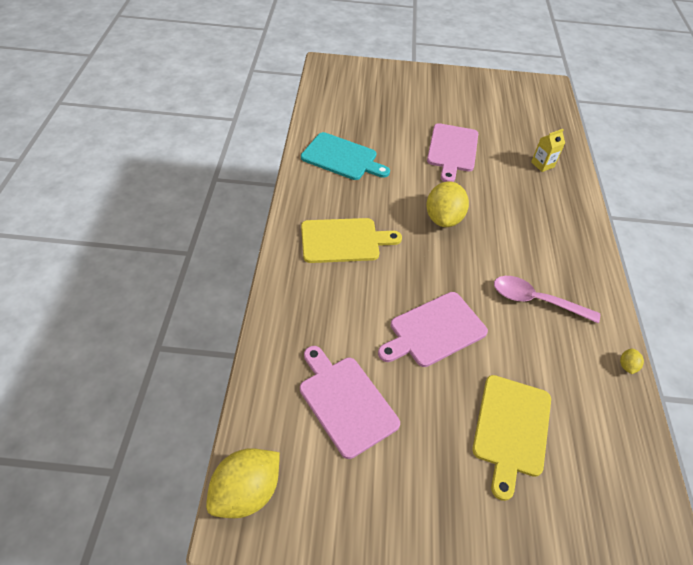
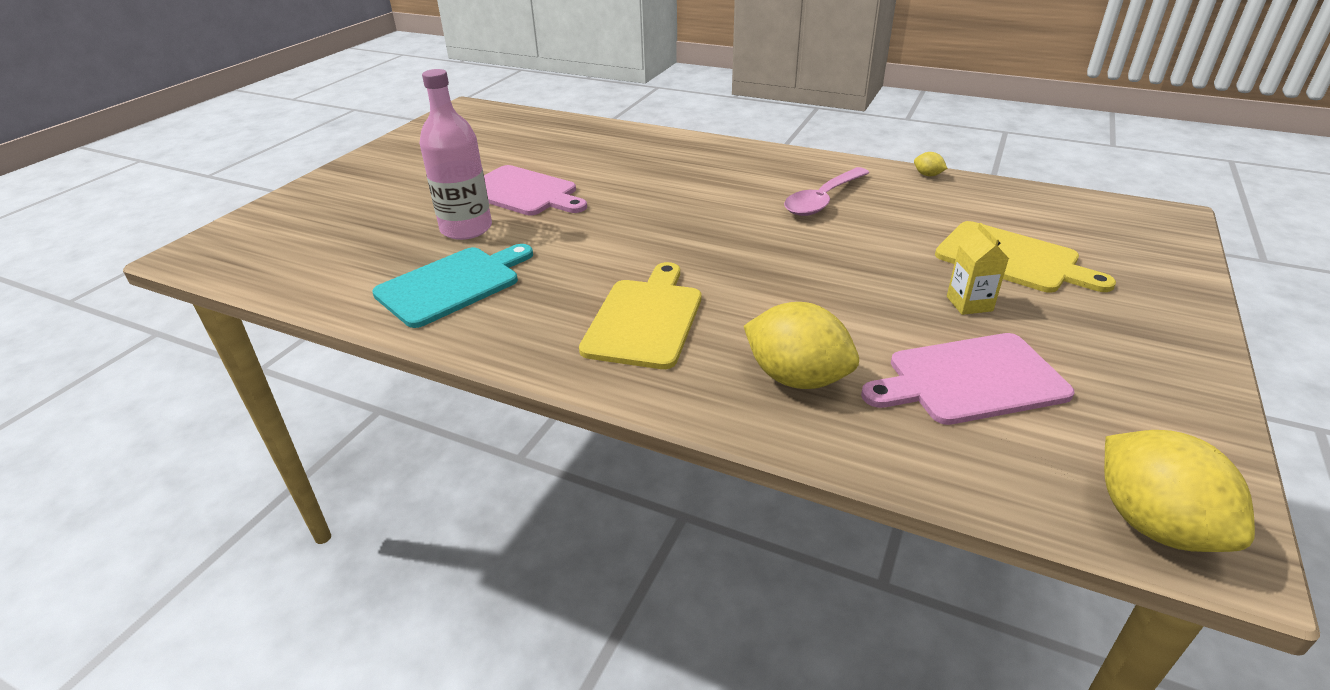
camera: 65 degrees left, 15 degrees down
pink cutting board [378,292,488,367] -> none
yellow lemon [426,181,469,227] -> yellow lemon moved to [744,302,859,389]
yellow carton [531,129,565,172] -> yellow carton moved to [947,223,1009,315]
none -> pink bottle [419,69,492,240]

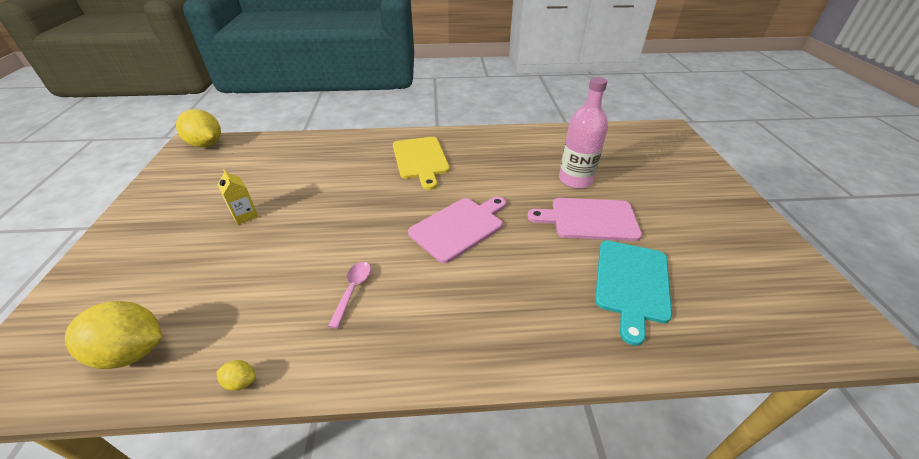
camera: 150 degrees right, 5 degrees up
turquoise cutting board [372,244,533,328] -> turquoise cutting board moved to [595,240,672,346]
yellow lemon [744,302,859,389] -> yellow lemon moved to [65,301,162,369]
pink spoon [784,167,869,216] -> pink spoon [328,262,371,329], size x0.63
pink cutting board [861,333,1074,425] -> pink cutting board moved to [408,197,506,263]
yellow cutting board [935,221,1116,293] -> none

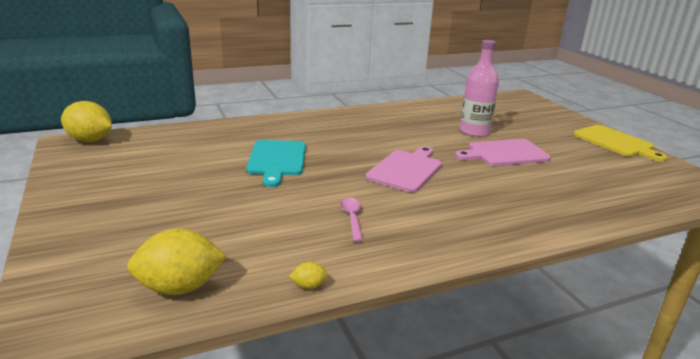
camera: 20 degrees left, 15 degrees down
yellow carton [217,169,259,225] -> none
yellow cutting board [393,137,450,190] -> yellow cutting board moved to [573,125,667,162]
turquoise cutting board [595,240,672,346] -> turquoise cutting board moved to [246,140,306,187]

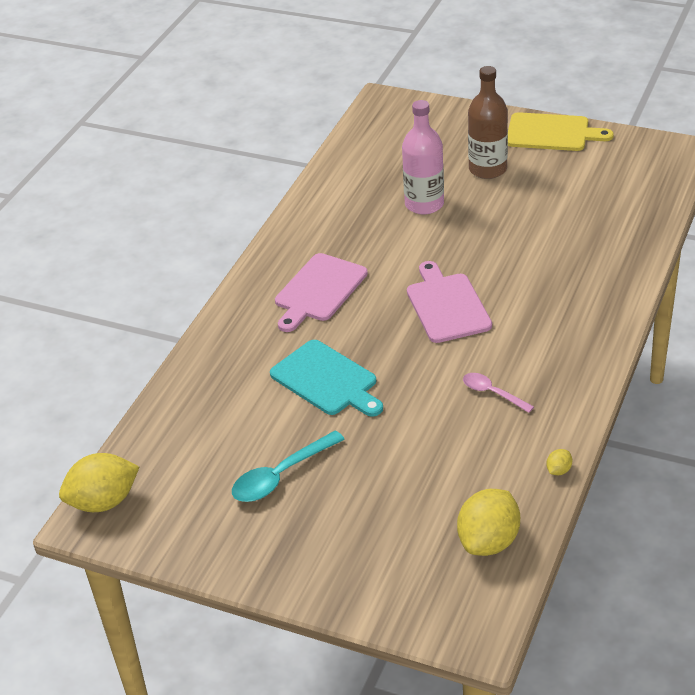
camera: 40 degrees left, 15 degrees up
pink cutting board [455,139,551,166] -> pink cutting board moved to [275,253,368,332]
none -> turquoise spoon [232,430,345,502]
none -> brown bottle [468,66,508,179]

